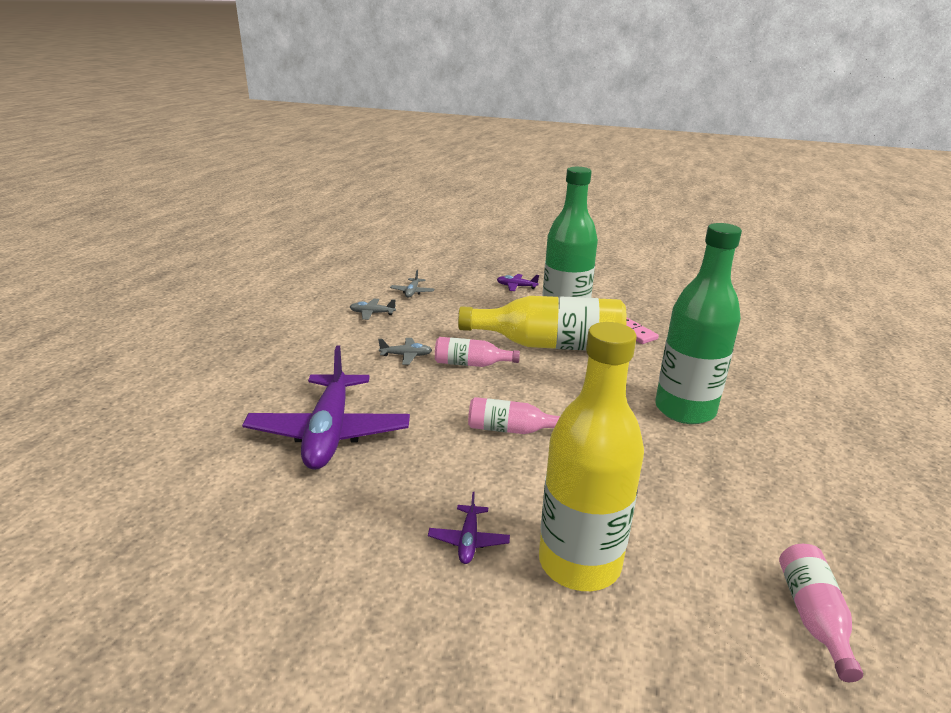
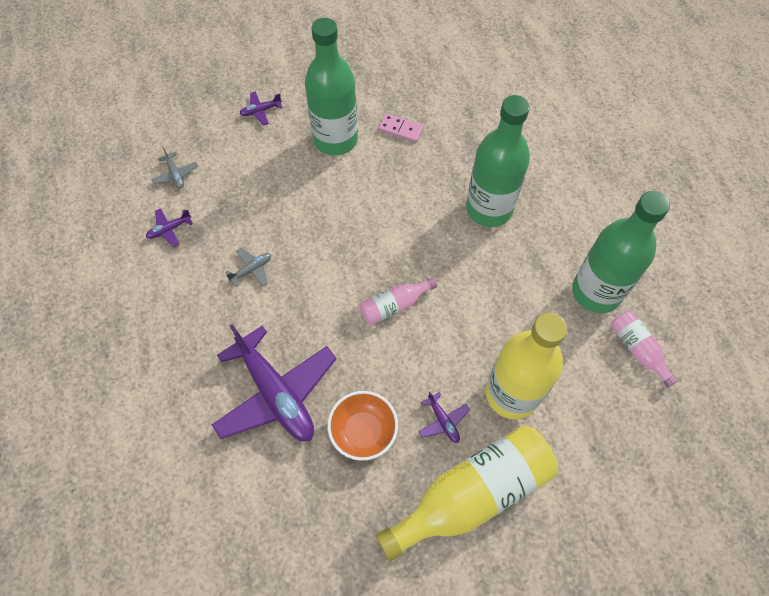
camera: 35 degrees left, 35 degrees up
grey plane [350,299,396,320] -> purple plane [146,208,193,247]
pink bottle [435,337,520,367] -> none
yellow bottle [458,296,627,350] -> yellow bottle moved to [376,425,558,561]
none -> orange bowl [327,391,398,461]
none -> green bottle [572,191,670,313]

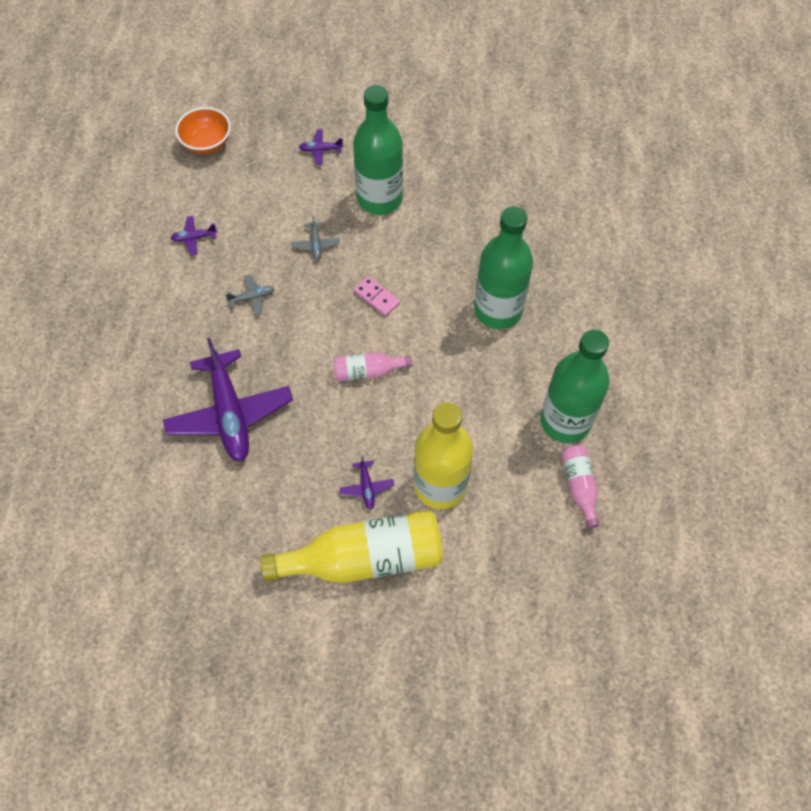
camera: 20 degrees right, 0 degrees up
grey plane [151,147,198,188] -> grey plane moved to [292,215,340,260]
orange bowl [327,391,398,461] -> orange bowl moved to [175,107,231,154]
pink domino [379,114,424,142] -> pink domino moved to [354,276,400,317]

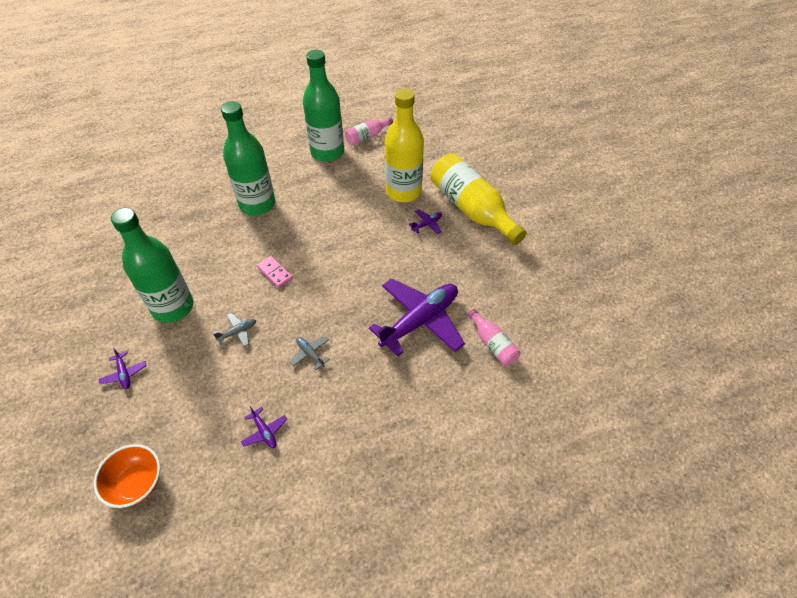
camera: 115 degrees left, 10 degrees down
pink bottle [333,352,412,381] -> pink bottle moved to [468,309,521,366]
pink domino [354,276,400,317] -> pink domino turned 60 degrees counterclockwise [257,256,293,288]

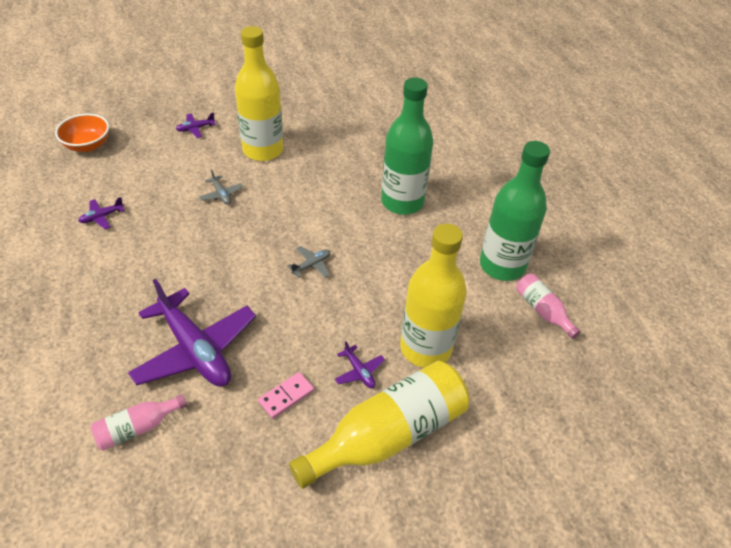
camera: 90 degrees right, 5 degrees down
green bottle [111,208,193,323] -> yellow bottle [235,26,283,161]
pink domino [257,256,293,288] -> pink domino moved to [258,372,314,419]
grey plane [290,337,330,370] -> grey plane moved to [288,246,330,278]

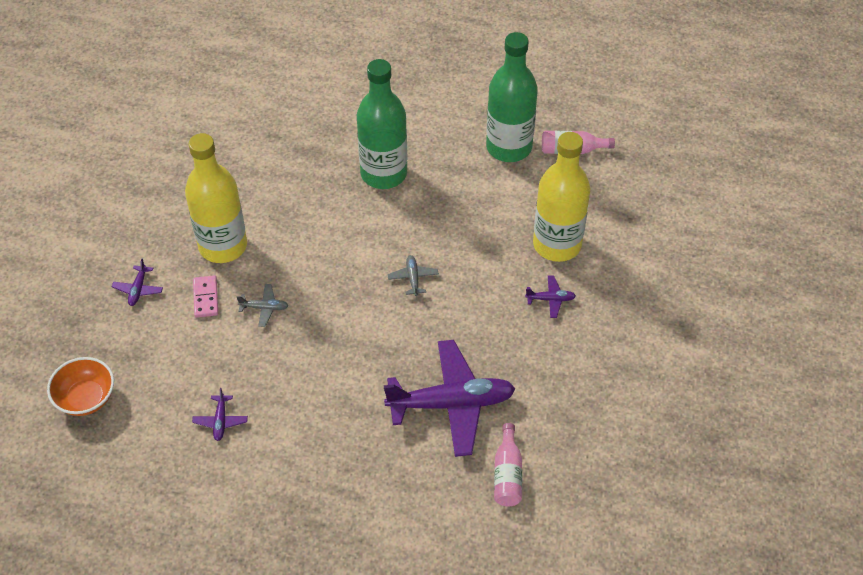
camera: 55 degrees left, 5 degrees up
pink domino [258,372,314,419] -> pink domino moved to [193,275,218,318]
yellow bottle [289,361,469,489] -> none

